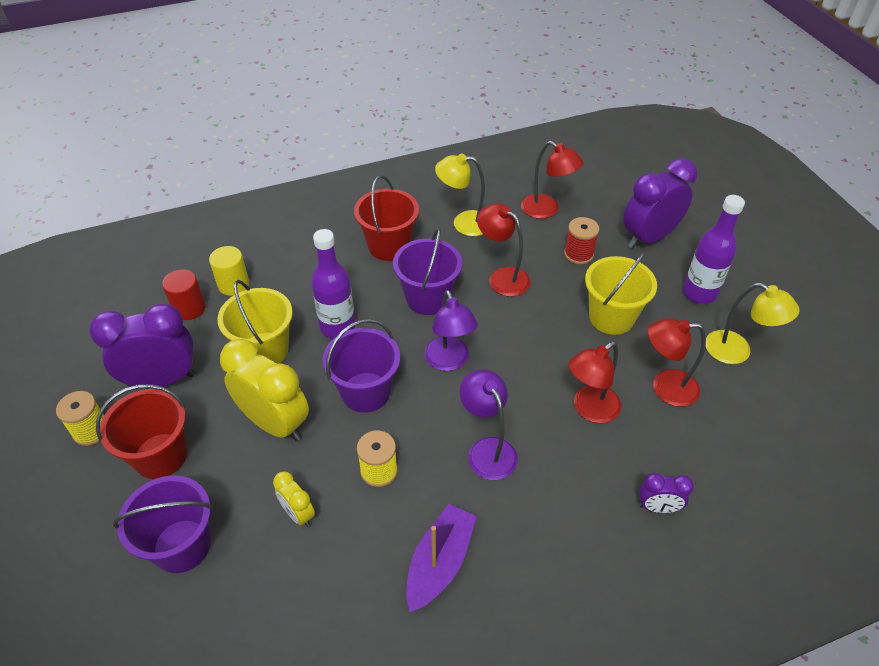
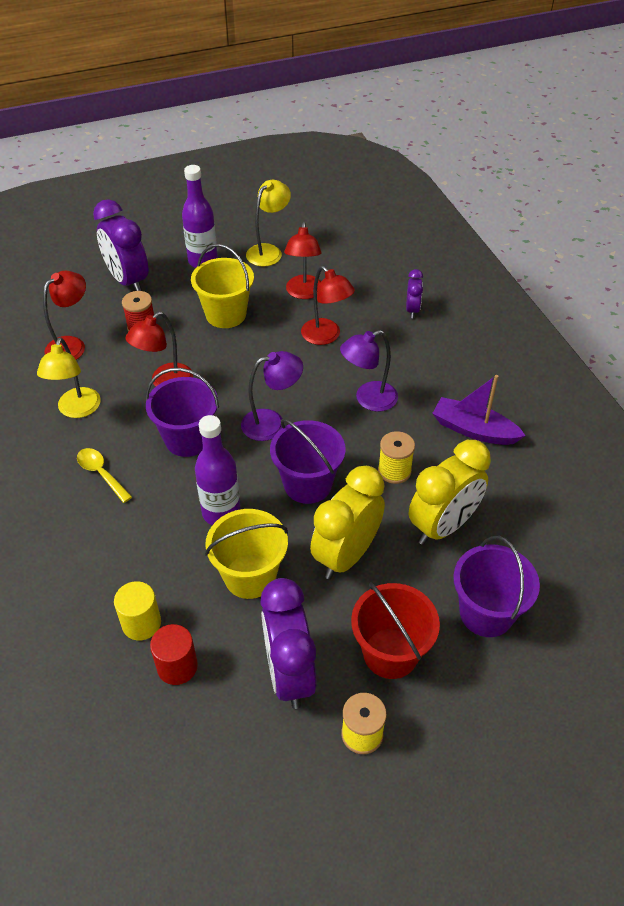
camera: 90 degrees left, 0 degrees up
yellow clock [273,471,315,527] -> yellow clock [409,440,491,545], size x2.01
red bucket [354,175,419,261] -> yellow spoon [77,448,132,503]

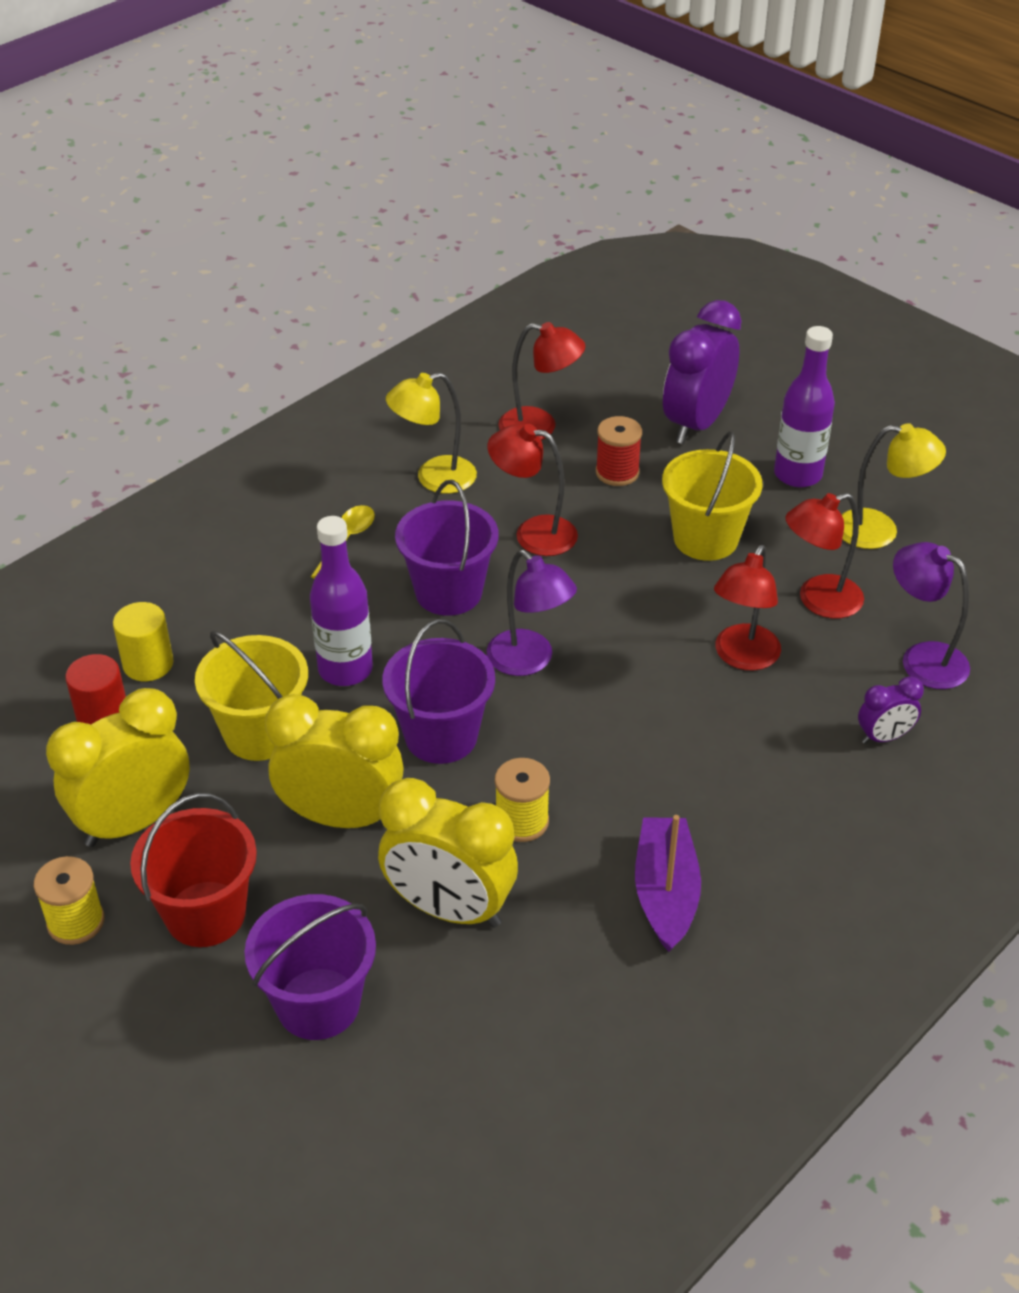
camera: 65 degrees right, 5 degrees down
purple clock [260,578,316,709] -> yellow clock [46,688,190,847]
purple lamp [340,330,398,412] -> purple lamp moved to [893,542,970,689]

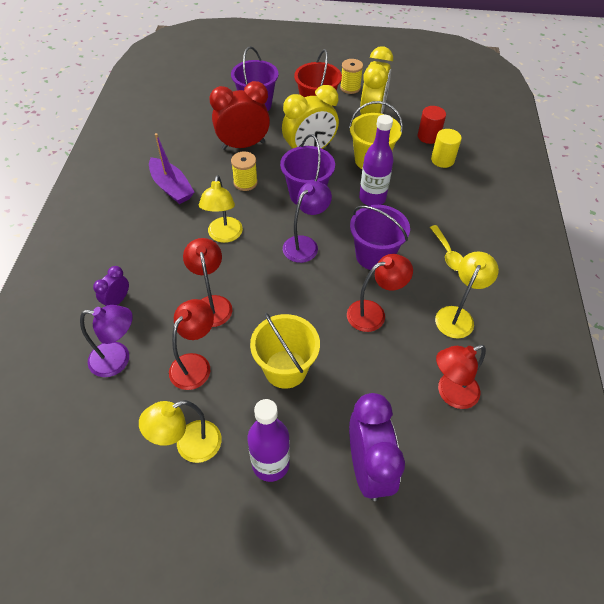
camera: 140 degrees right, 10 degrees up
yellow clock [378,778,518,928] -> red clock [209,81,270,150]
purple lamp [486,550,577,676] -> purple lamp turned 120 degrees clockwise [283,181,332,263]
red spool [596,416,642,486] -> none
none -> yellow lamp [199,175,243,243]

